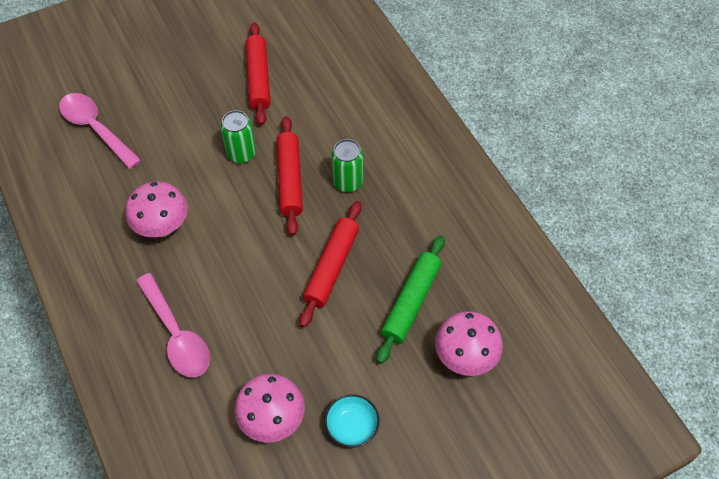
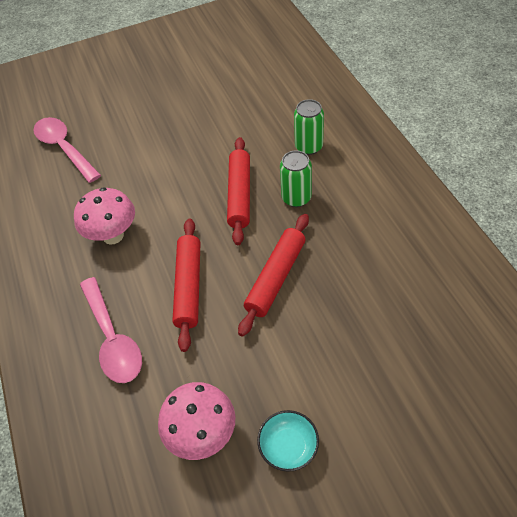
camera: 10 degrees right, 5 degrees down
green can [220,110,256,163] -> green can moved to [294,99,324,155]
red rolling pin [245,22,271,126] -> red rolling pin moved to [172,218,200,352]
green rolling pin [377,235,445,364] -> none
pink mushroom [435,311,503,376] -> none

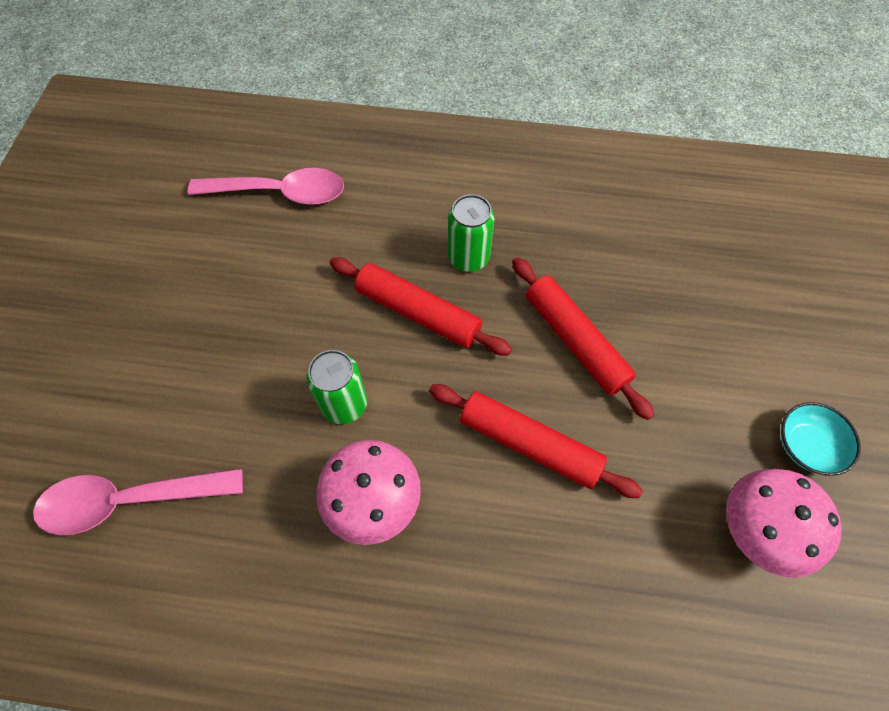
camera: 65 degrees left, 10 degrees up
pink spoon [80,277,142,383] -> pink spoon moved to [188,168,344,205]
green can [294,99,324,155] -> green can moved to [306,350,367,424]

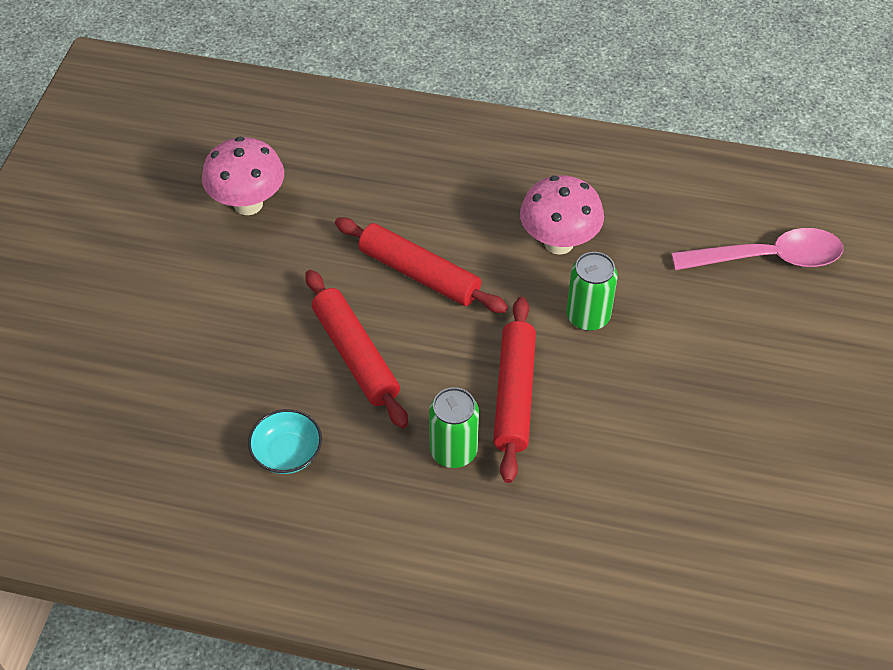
camera: 175 degrees left, 10 degrees down
pink spoon [188,168,344,205] -> none
red rolling pin [330,257,512,356] -> red rolling pin turned 60 degrees clockwise [493,297,536,483]
turquoise bowl [781,402,861,476] -> turquoise bowl moved to [248,409,322,474]

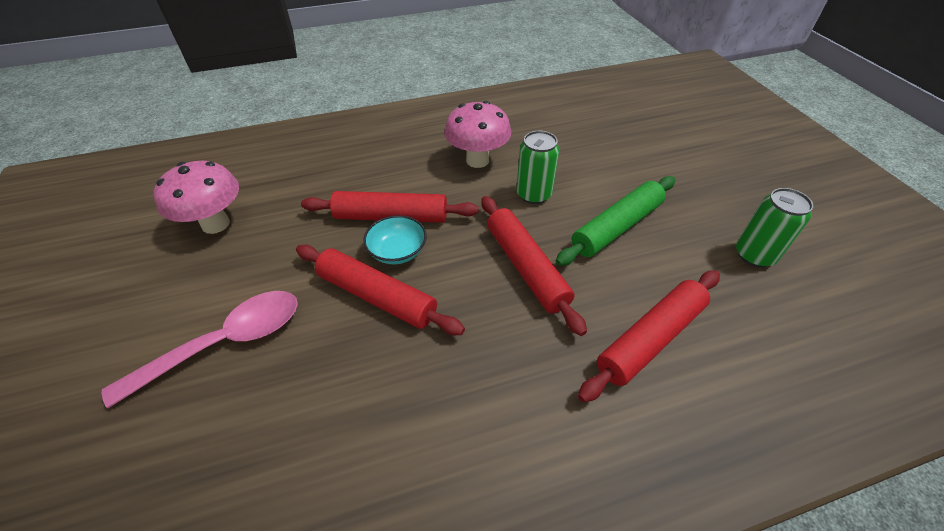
camera: 30 degrees left, 5 degrees down
turquoise bowl [248,409,322,474] -> turquoise bowl moved to [363,215,427,264]
green can [429,387,479,468] -> green can moved to [736,188,813,267]
pink spoon [671,228,843,270] -> pink spoon moved to [102,291,298,409]
none -> green rolling pin [555,176,675,266]
none -> red rolling pin [578,270,720,403]

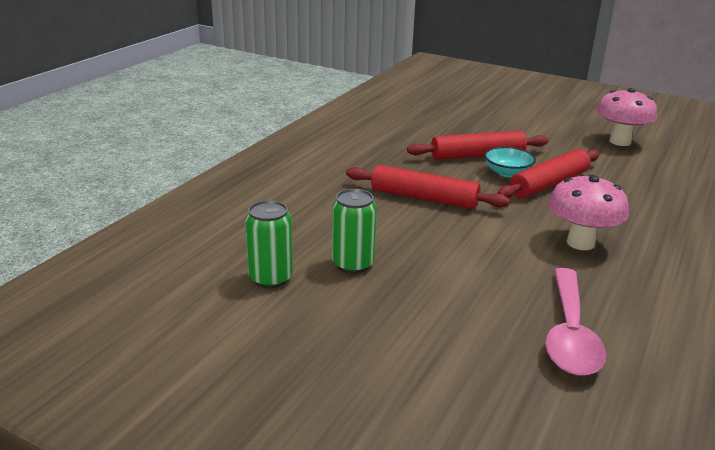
camera: 135 degrees right, 20 degrees down
pink spoon [102,291,298,409] -> pink spoon moved to [545,268,606,376]
green can [516,131,559,204] -> green can moved to [332,189,377,273]
green rolling pin [555,176,675,266] -> none
red rolling pin [578,270,720,403] -> none

